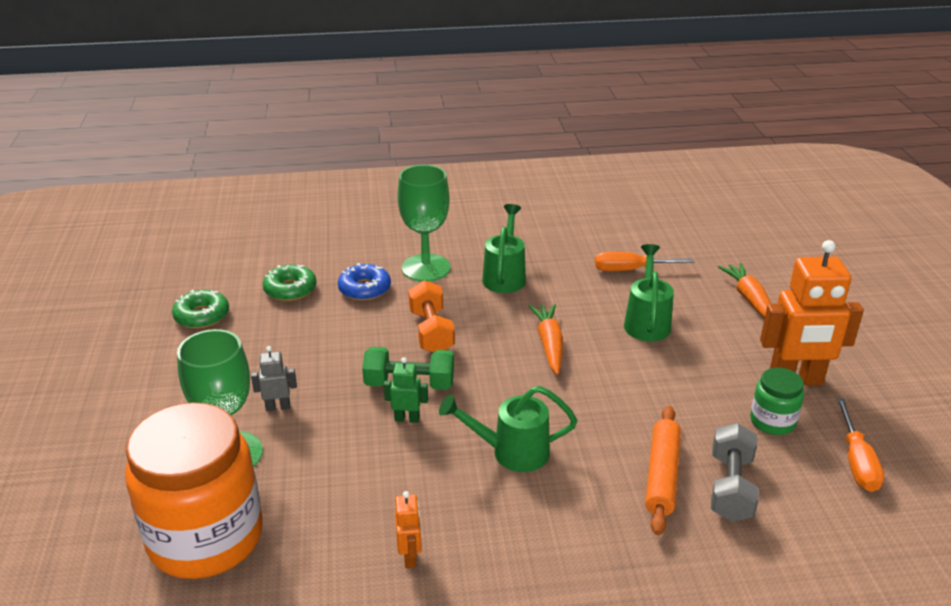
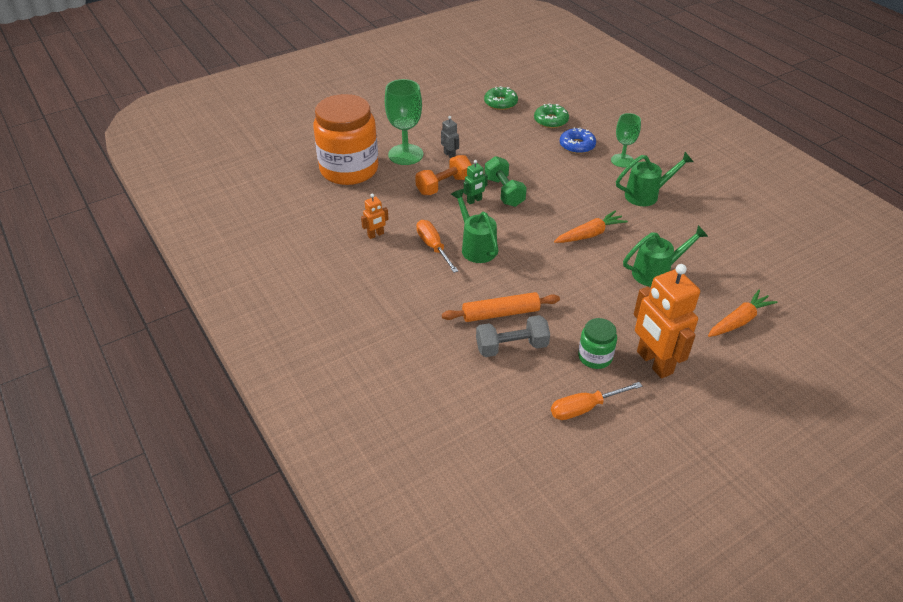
camera: 65 degrees right, 10 degrees up
green robot [384,357,428,423] -> green robot turned 75 degrees clockwise [464,160,488,204]
green goblet [398,165,450,282] -> green goblet [611,113,641,168], size x0.64
orange dumbbell [408,280,455,352] -> orange dumbbell moved to [415,155,472,195]
orange screwdriver [595,252,694,271] -> orange screwdriver moved to [416,220,458,273]

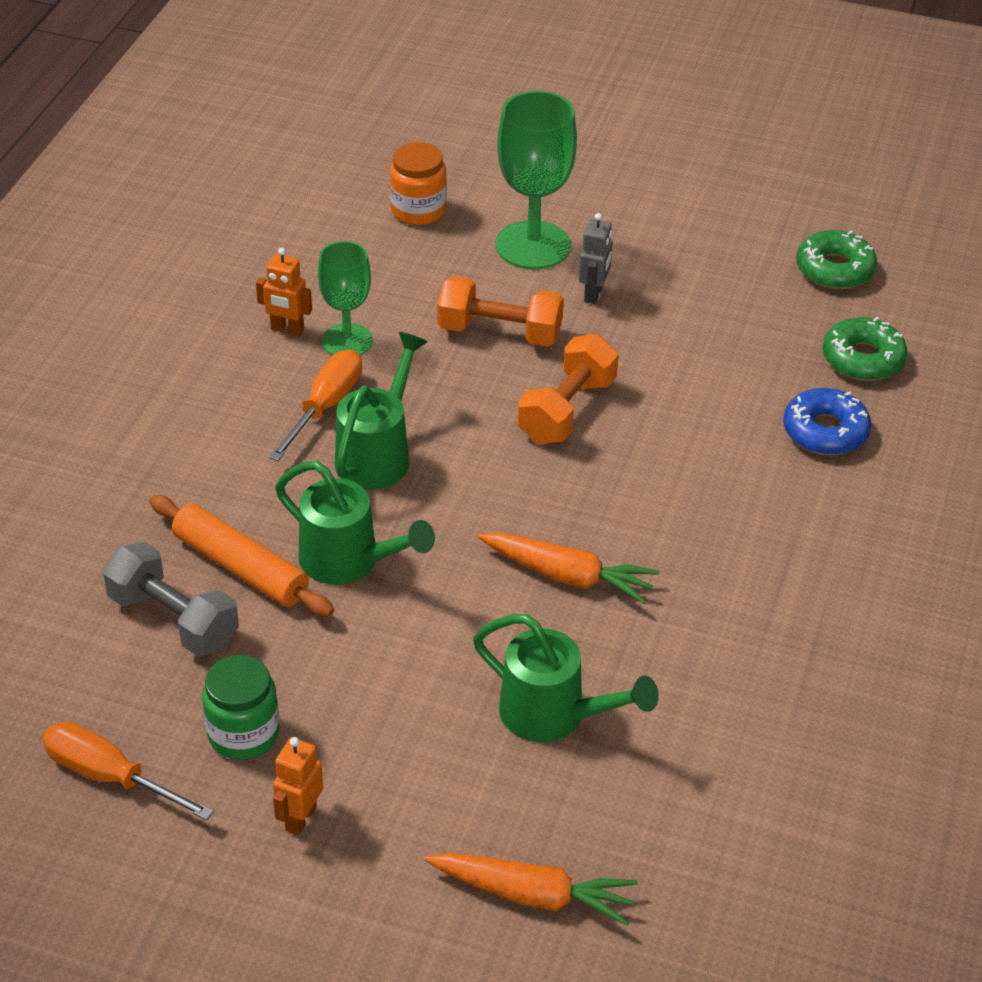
camera: 50 degrees right, 0 degrees up
orange jar [313,94,379,185] -> orange jar [390,142,447,225], size x0.46
green robot [464,160,488,204] -> none
green dumbbell [484,156,527,207] -> orange dumbbell [518,334,619,444]
green goblet [611,113,641,168] -> green goblet moved to [318,241,373,355]
green watering can [616,152,693,206] -> green watering can moved to [275,461,435,585]
orange robot [634,264,700,379] -> orange robot [273,737,323,836], size x0.46

